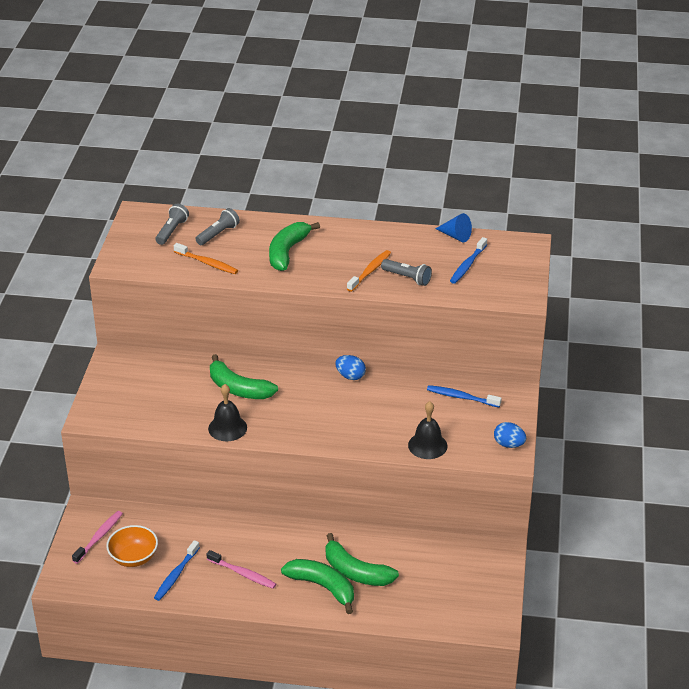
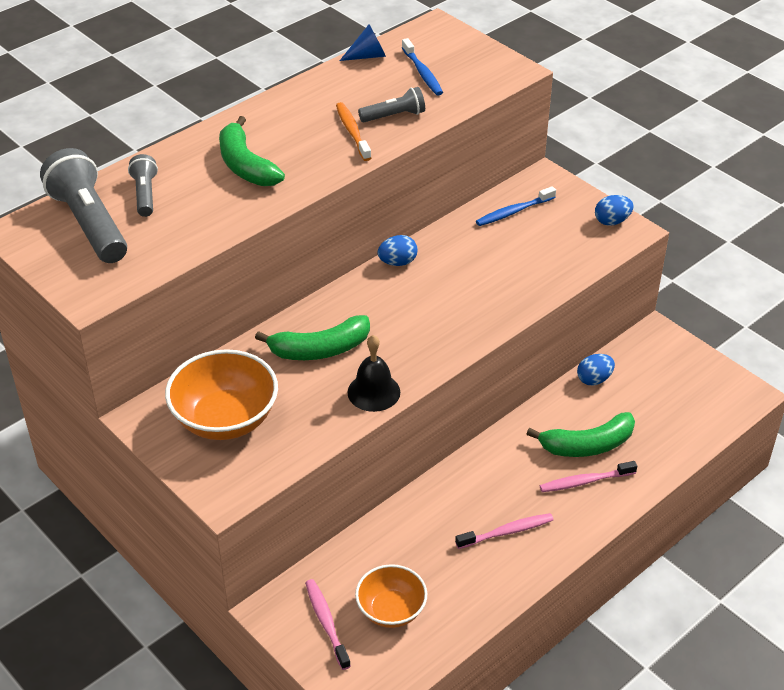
camera: 50 degrees left, 5 degrees up
blue toothbrush [154,540,200,601] -> none
grey flashlight [155,204,189,245] -> grey flashlight [40,148,127,263], size x1.88
orange toothbrush [174,243,238,274] -> none
green banana [281,559,354,614] -> pink toothbrush [540,461,637,492]
black bell [408,401,447,459] -> none
none -> orange bowl [165,349,278,440]
none -> blue egg [577,354,615,386]

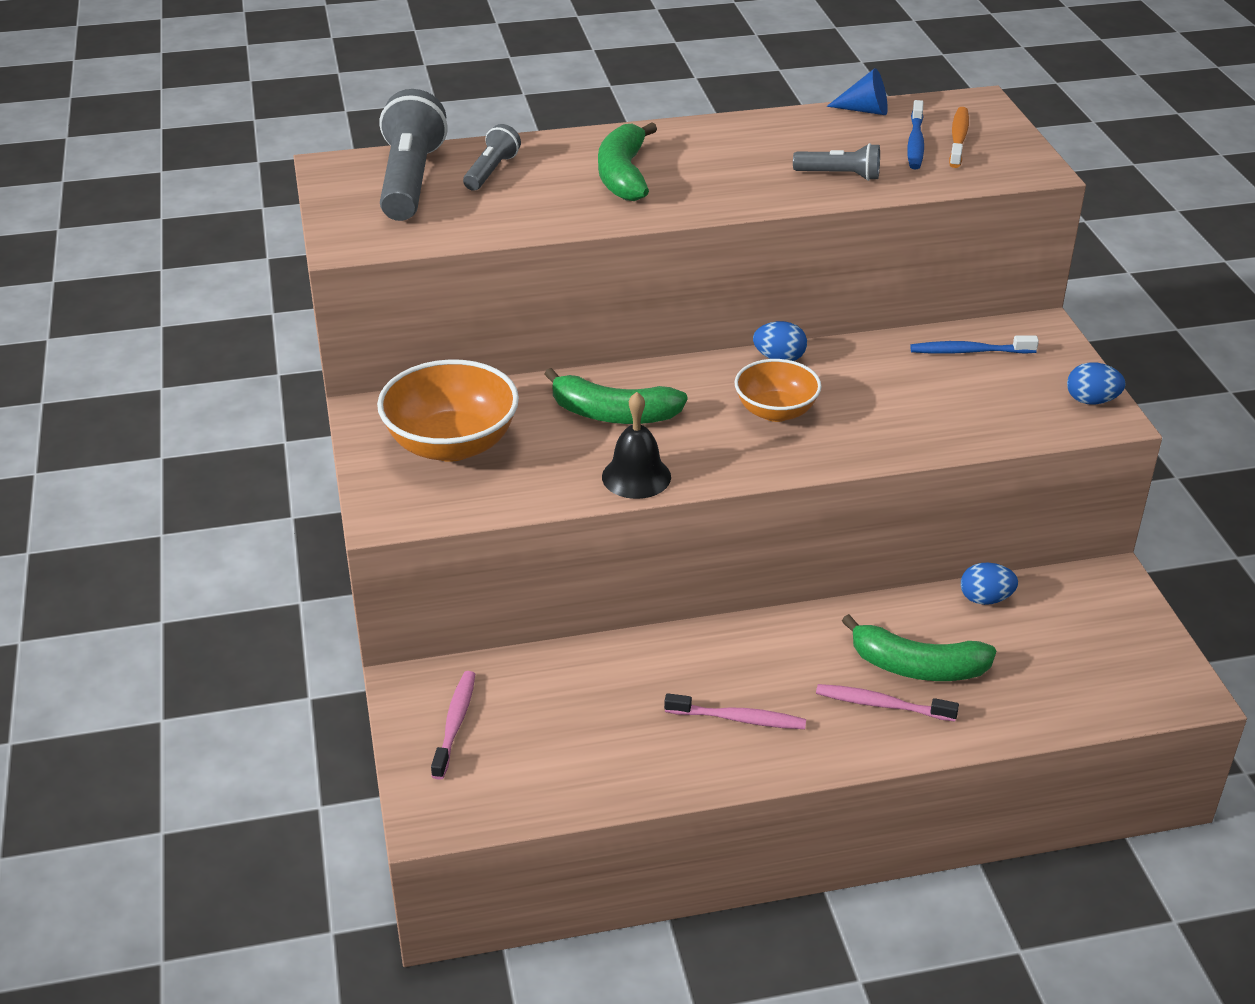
camera: 30 degrees right, 5 degrees down
orange toothbrush [336,102,371,161] -> orange toothbrush moved to [949,107,969,168]
orange bowl [355,564,427,628] -> orange bowl moved to [734,359,822,422]

